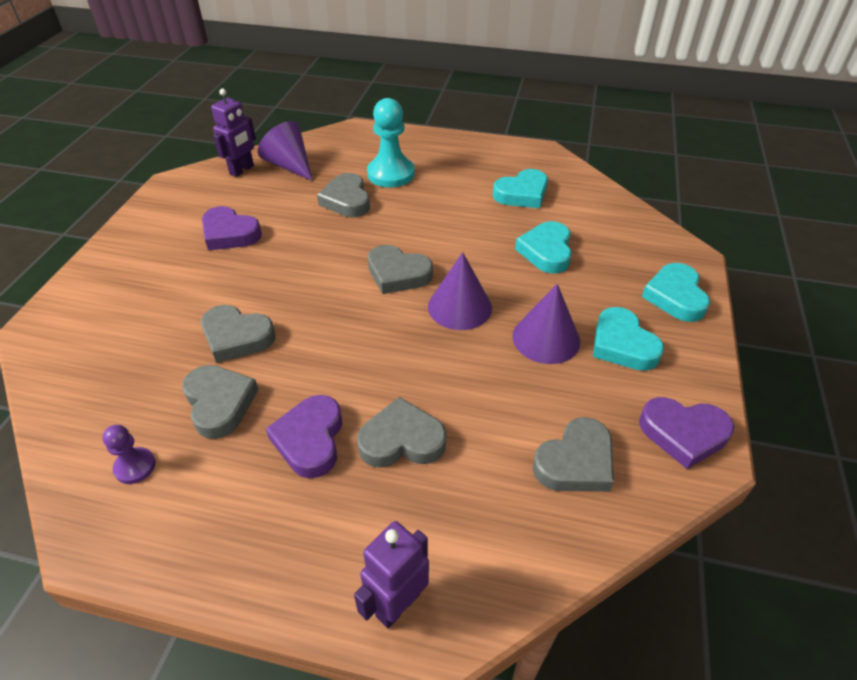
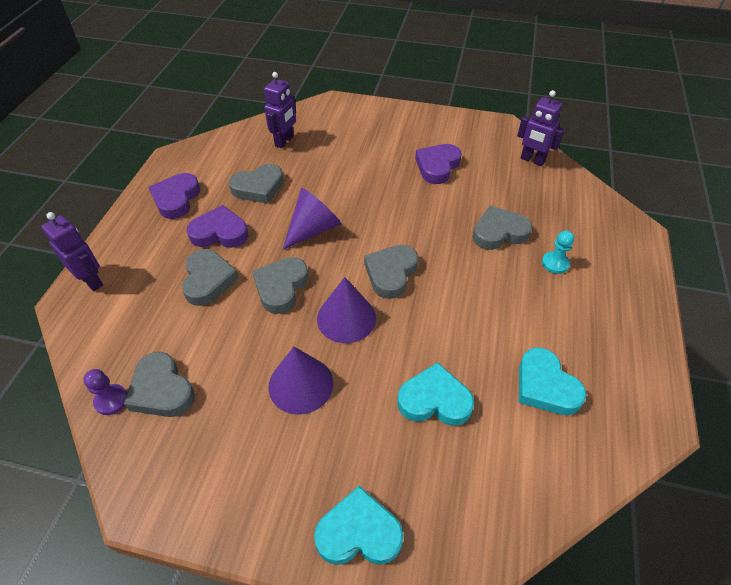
camera: 90 degrees right, 5 degrees up
purple pawn [102,425,156,484] -> purple pawn moved to [83,369,127,415]
grey heart [201,305,275,363] -> grey heart moved to [252,257,309,314]
purple cone [258,121,313,181] -> purple cone moved to [283,188,341,249]
turquoise pawn [367,98,415,187] -> turquoise pawn [542,230,574,274], size x0.52
turquoise heart [593,307,664,371] -> none
purple heart [639,397,734,469] -> purple heart moved to [148,173,200,219]
none -> purple robot [264,72,296,148]

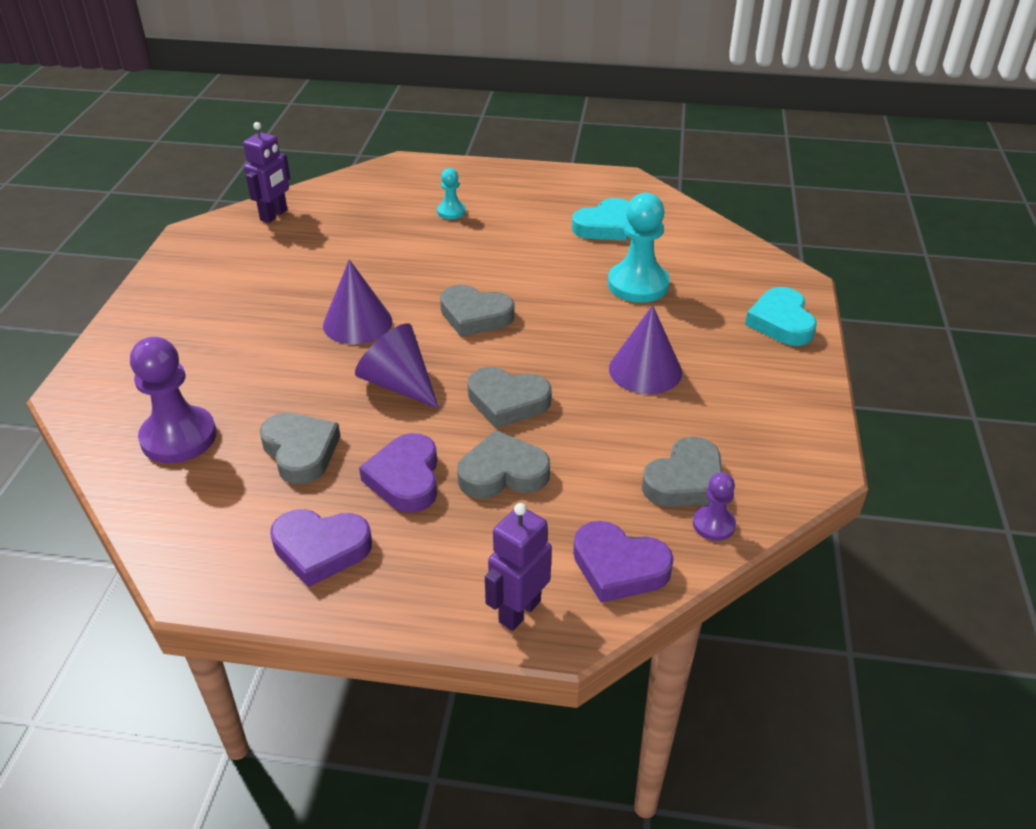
camera: 95 degrees left, 10 degrees down
purple robot [264,72,296,148] -> purple pawn [130,337,216,463]
purple cone [317,277,376,343] -> purple cone moved to [323,259,392,344]
turquoise heart [397,362,474,426] -> turquoise pawn [608,193,670,303]
purple heart [415,144,462,184] -> purple heart moved to [573,521,674,603]
grey heart [473,205,532,250] -> none

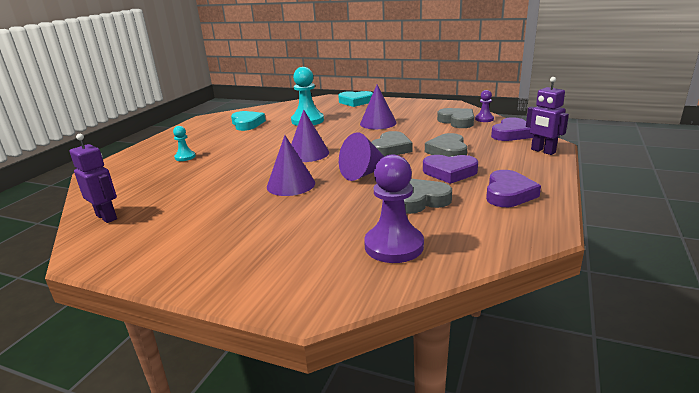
camera: 75 degrees left, 15 degrees down
grey heart [440,285,515,337] -> purple cone [291,110,329,162]

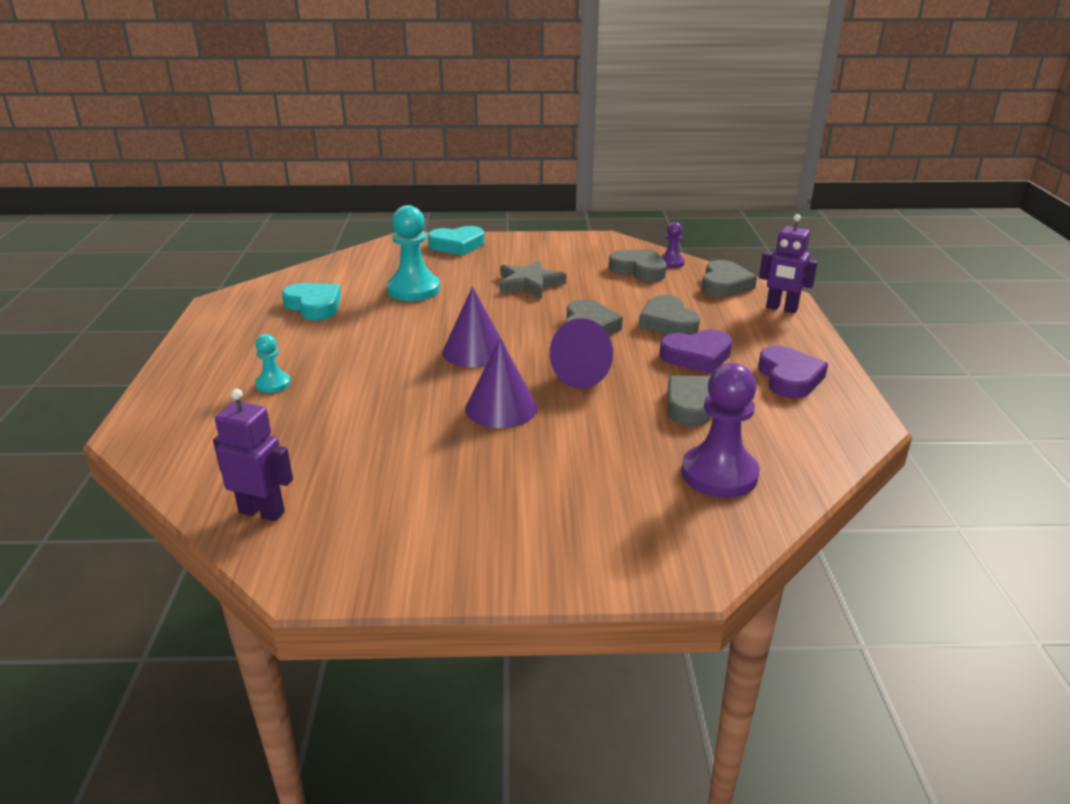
camera: 25 degrees left, 5 degrees up
purple cone [360,84,397,129] -> grey star [499,260,566,299]
purple heart [491,117,533,141] -> grey heart [702,260,757,297]

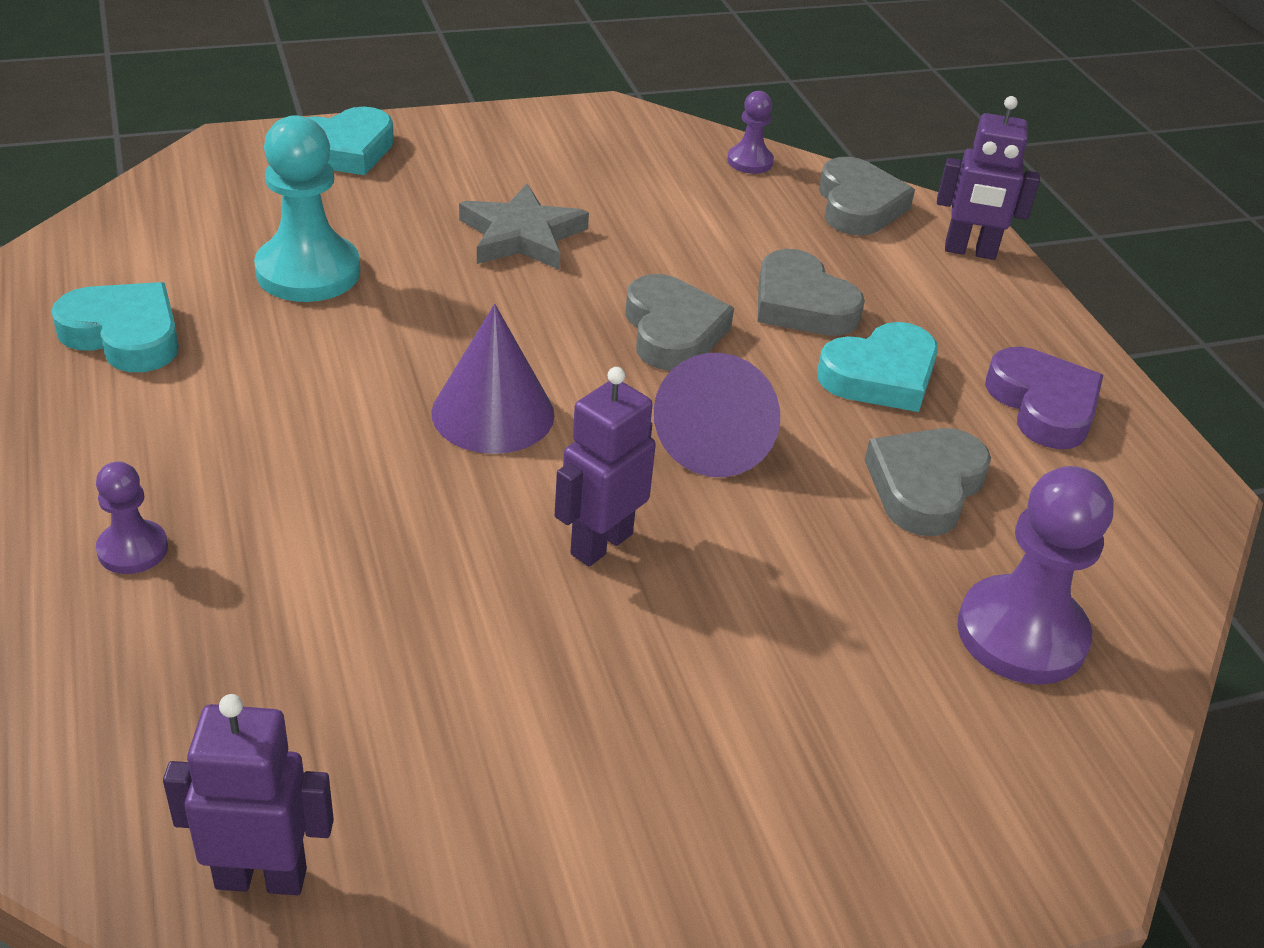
camera: 20 degrees left, 10 degrees up
turquoise pawn [255,334,291,393] -> purple pawn [96,462,168,574]
purple cone [465,338,538,428] -> purple robot [554,367,656,566]
grey heart [609,249,667,281] -> none
purple heart [659,330,733,373] -> turquoise heart [817,322,938,412]

